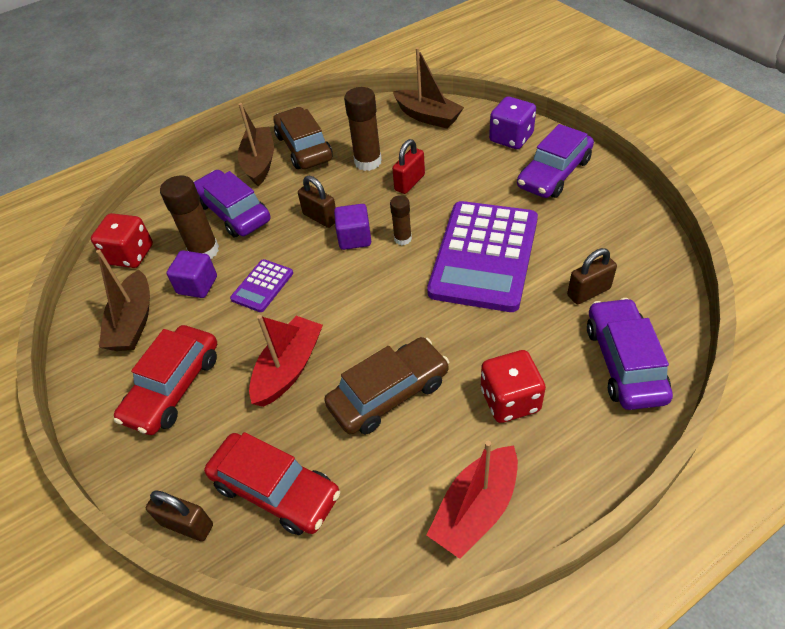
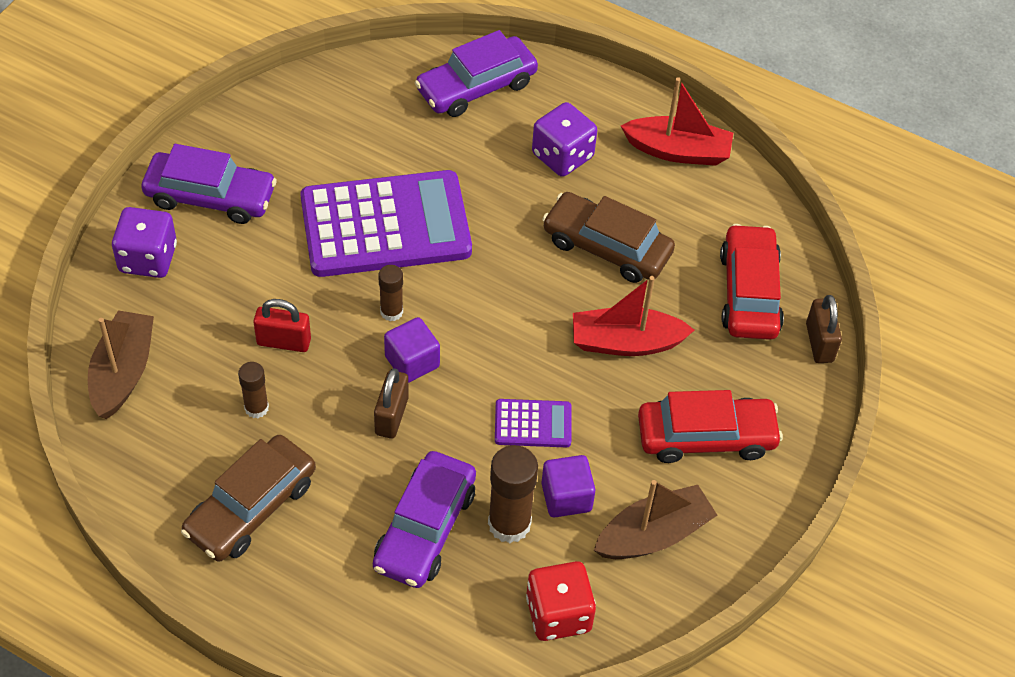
camera: 125 degrees left, 5 degrees up
brown boat [238,103,274,186] -> none
brown glue stick [344,87,382,171] -> brown glue stick [238,362,269,418], size x0.58
red dice [481,350,546,423] -> purple dice [532,102,597,177]
brown padlock [567,248,617,304] -> none

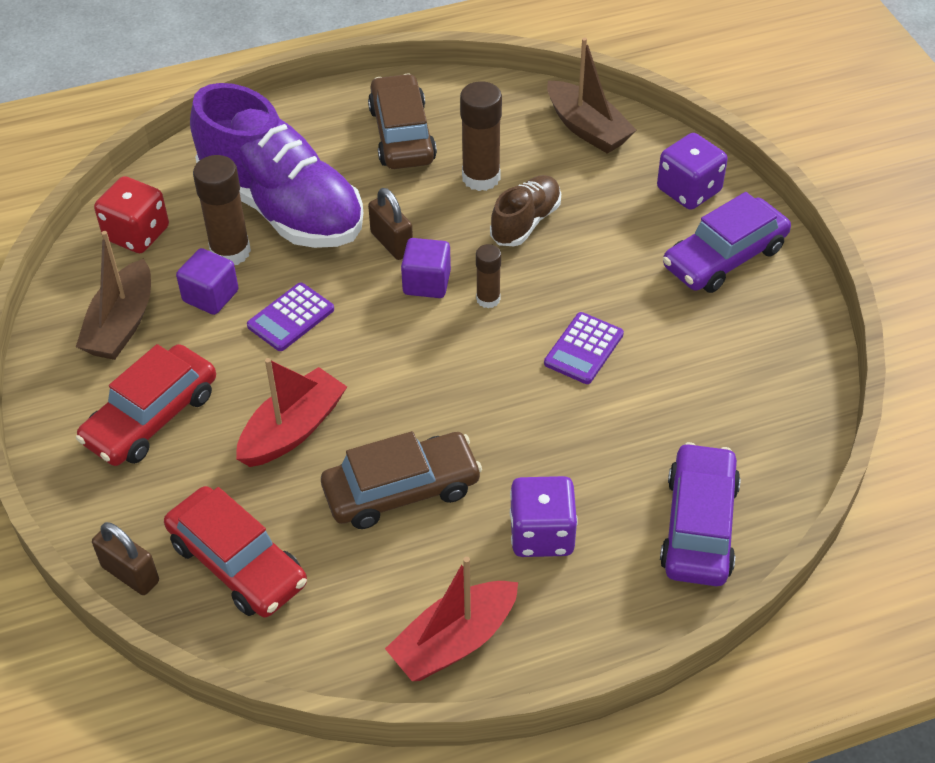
camera: 135 degrees right, 5 degrees down
brown glue stick [238,362,269,418] -> brown glue stick [460,81,502,191], size x1.72
red padlock [254,299,311,352] -> brown shoe [490,175,561,247]
purple calculator [300,170,472,277] -> purple calculator [544,312,624,384], size x0.44
purple car [373,451,476,588] -> purple shoe [190,83,363,248]

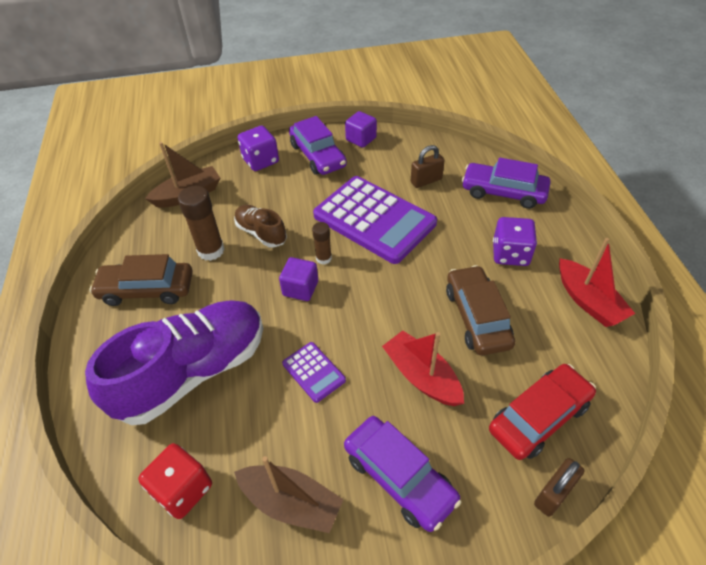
camera: 80 degrees left, 0 degrees up
red car [76,344,216,466] -> purple car [344,416,462,532]
purple cube [176,248,239,315] -> purple cube moved to [345,111,377,148]
brown glue stick [193,155,251,265] -> none
brown padlock [368,188,413,260] -> brown padlock moved to [411,145,445,188]
purple calculator [544,312,624,384] -> purple calculator [313,176,437,264], size x2.26

